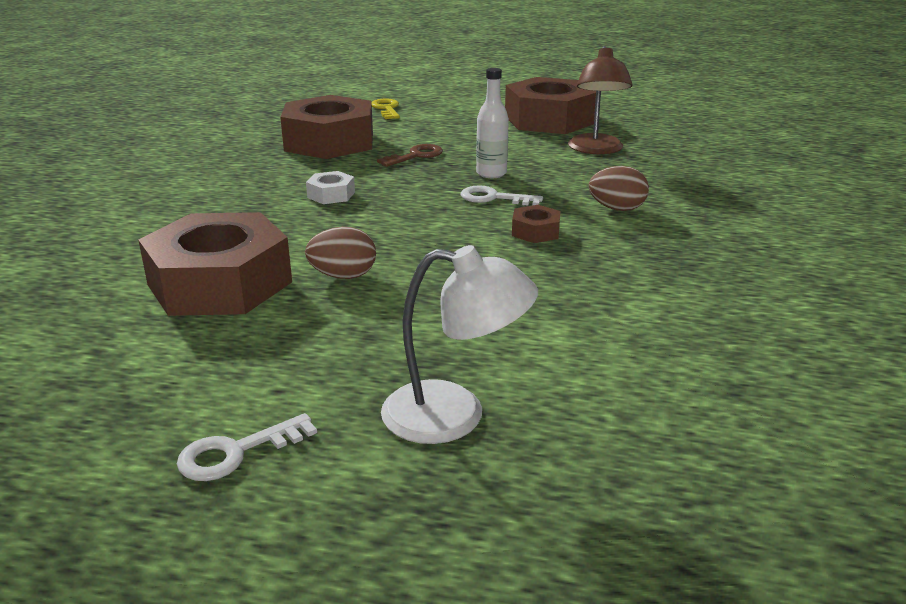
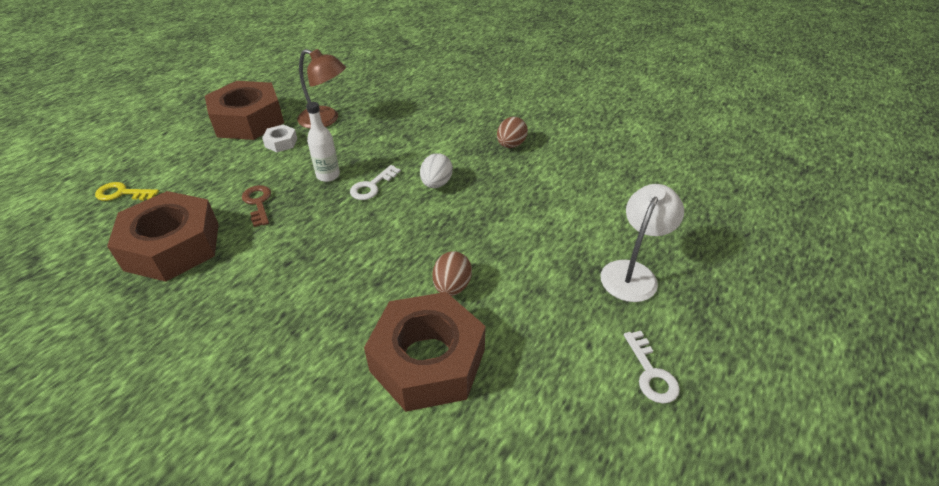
camera: 70 degrees left, 15 degrees up
white nut [306,171,355,204] -> white nut moved to [262,124,297,152]
brown nut [512,205,560,243] -> white egg [420,153,453,188]
brown egg [589,166,649,211] -> brown egg moved to [497,117,528,148]

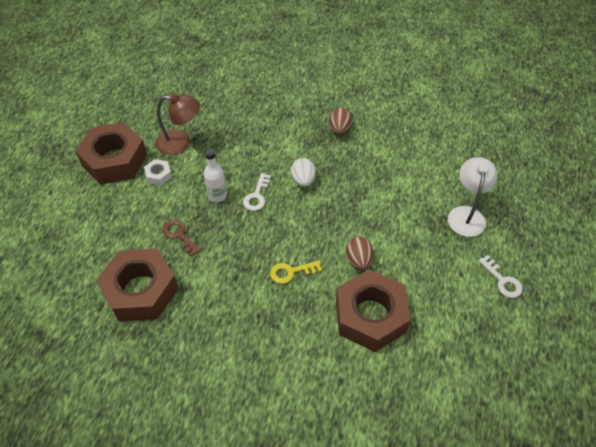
camera: 20 degrees left, 10 degrees up
yellow key [95,182,159,201] -> yellow key moved to [270,260,322,284]

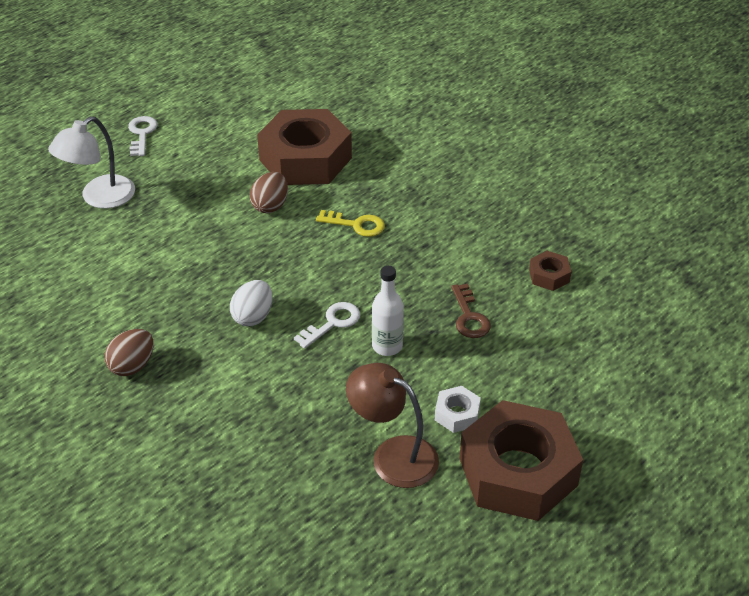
camera: 150 degrees left, 10 degrees down
brown nut [96,248,179,321] -> brown nut [529,251,571,291], size x0.42

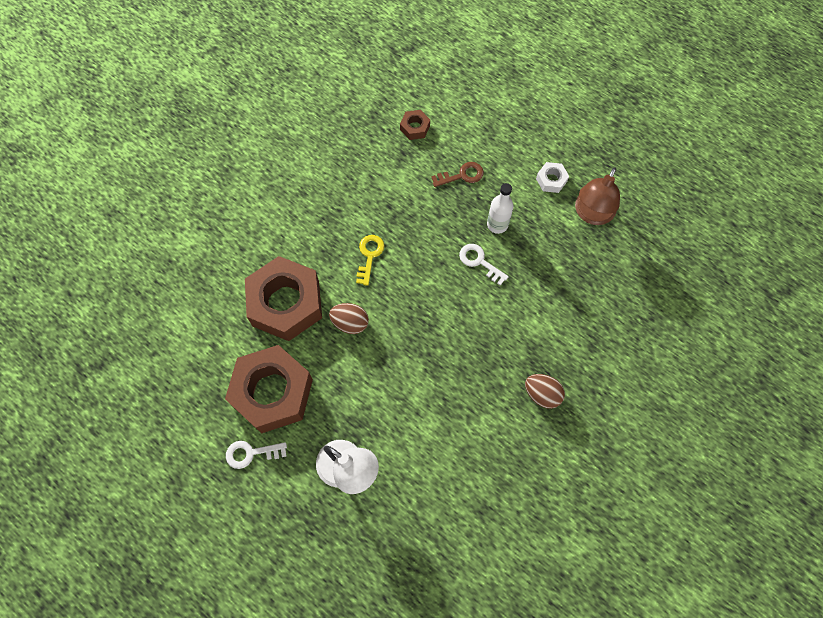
camera: 95 degrees left, 25 degrees up
white egg [230,280,273,326] -> none
brown nut [459,400,583,521] -> brown nut moved to [225,345,313,434]

